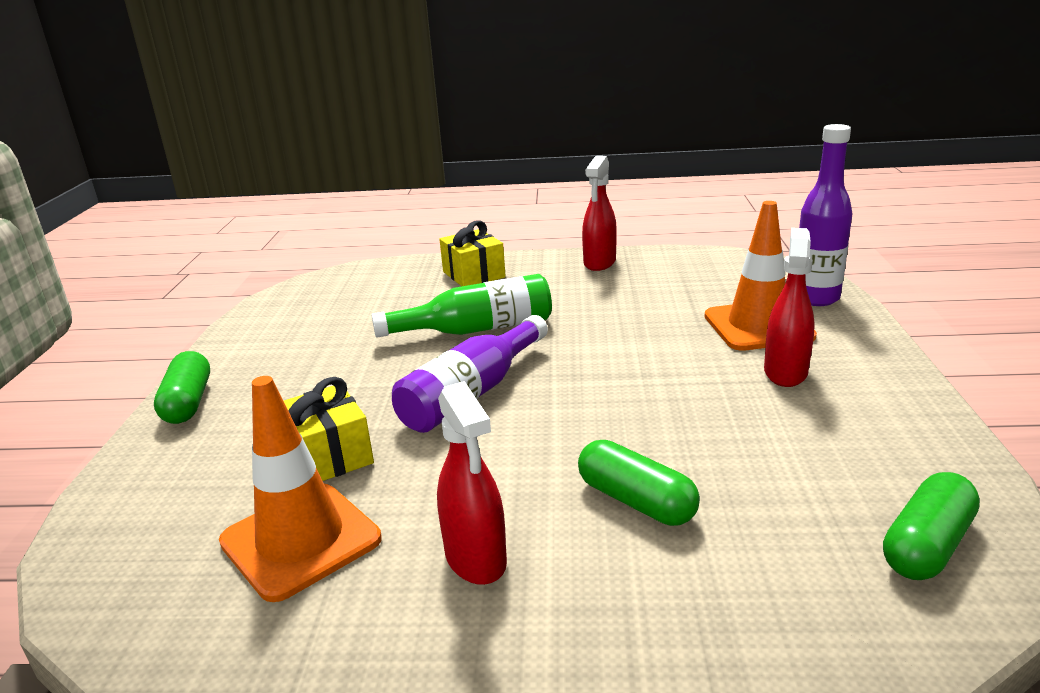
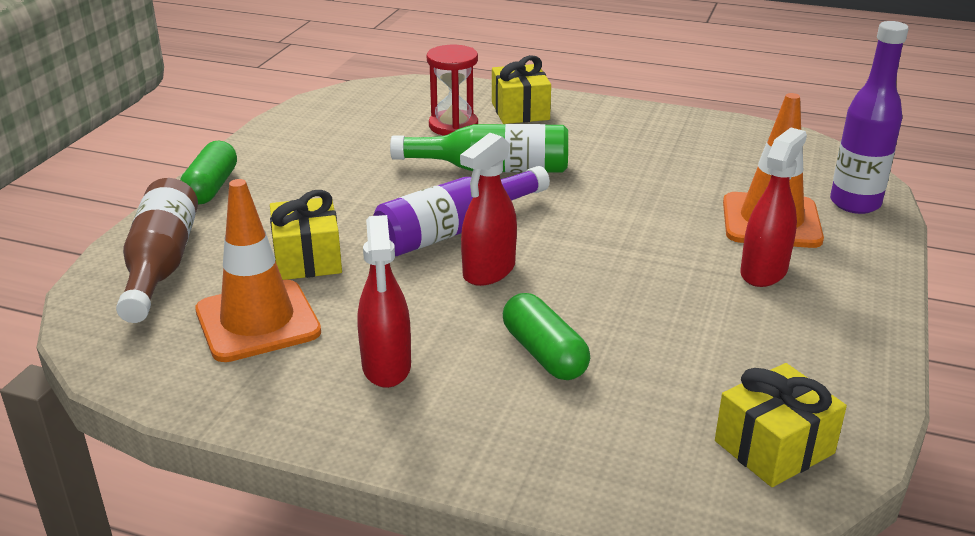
camera: 15 degrees right, 5 degrees up
red spray bottle [582,156,617,271] -> red spray bottle moved to [460,133,517,286]
green capsule [883,472,980,580] -> yellow gift [715,363,847,487]
none -> brown bottle [116,178,198,323]
none -> red hourglass [427,45,478,136]

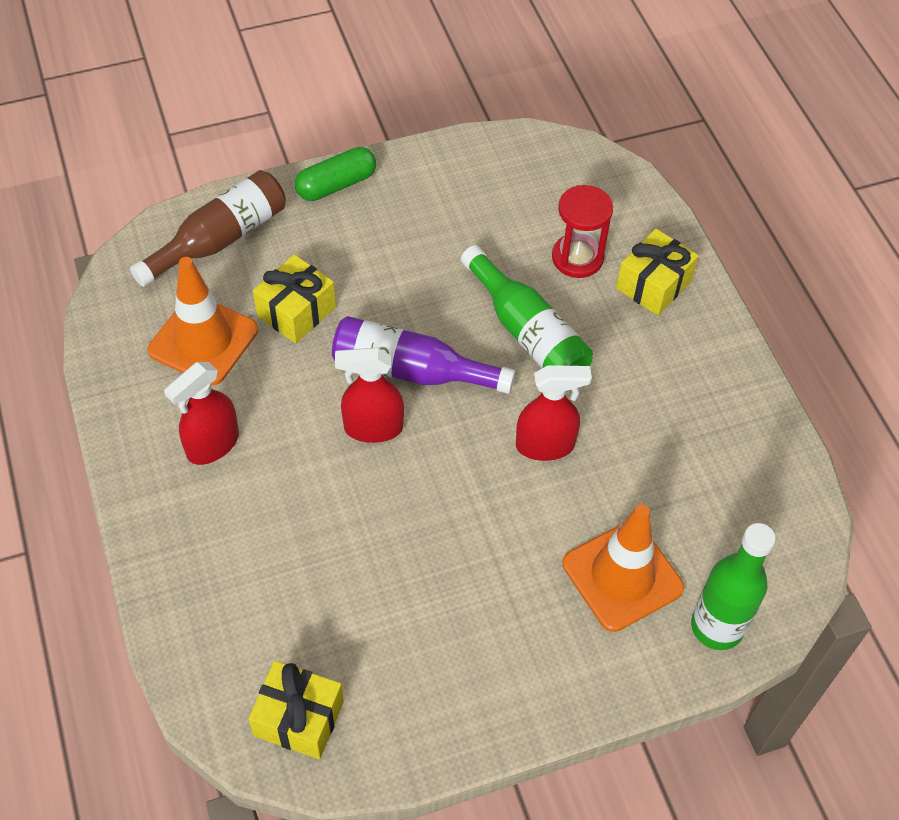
camera: 50 degrees right, 25 degrees up
green capsule [503,293,590,380] -> none
red spray bottle [740,128,807,287] -> red spray bottle moved to [516,365,592,461]
purple bottle [830,21,909,214] -> green bottle [691,523,776,650]

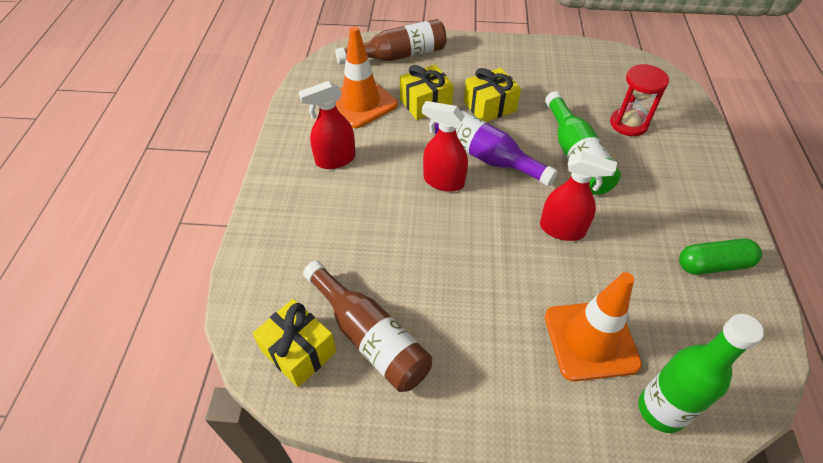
camera: 25 degrees right, 5 degrees down
green capsule [295,147,376,201] -> green capsule moved to [679,239,762,275]
yellow gift [616,229,699,316] -> yellow gift moved to [464,68,521,122]
none -> brown bottle [303,261,432,392]

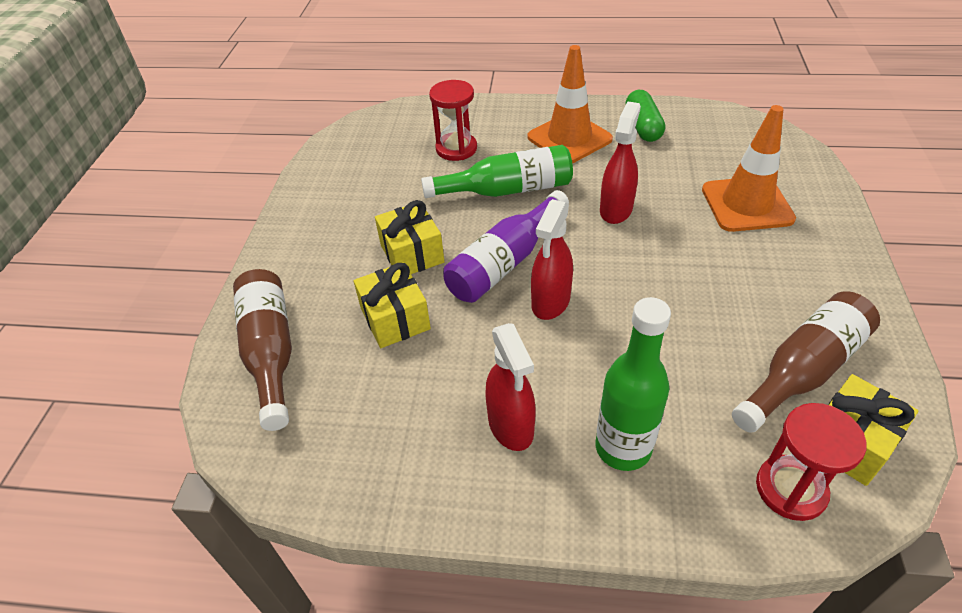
camera: 85 degrees left, 5 degrees down
orange traffic cone [336,26,398,128] -> orange traffic cone moved to [527,45,613,163]
green bottle [638,314,764,433] -> green bottle moved to [595,297,671,471]
none -> red hourglass [756,403,867,521]

